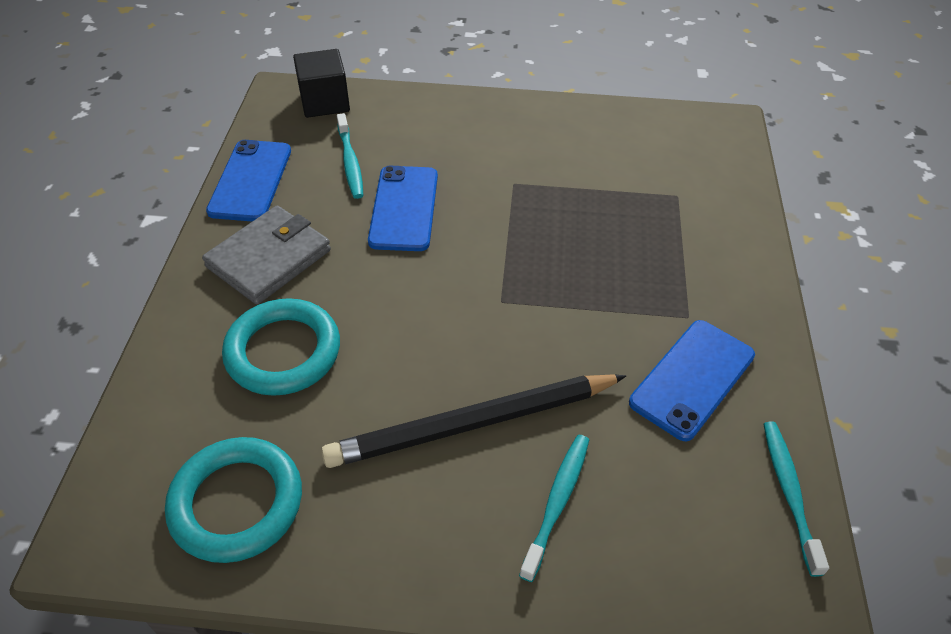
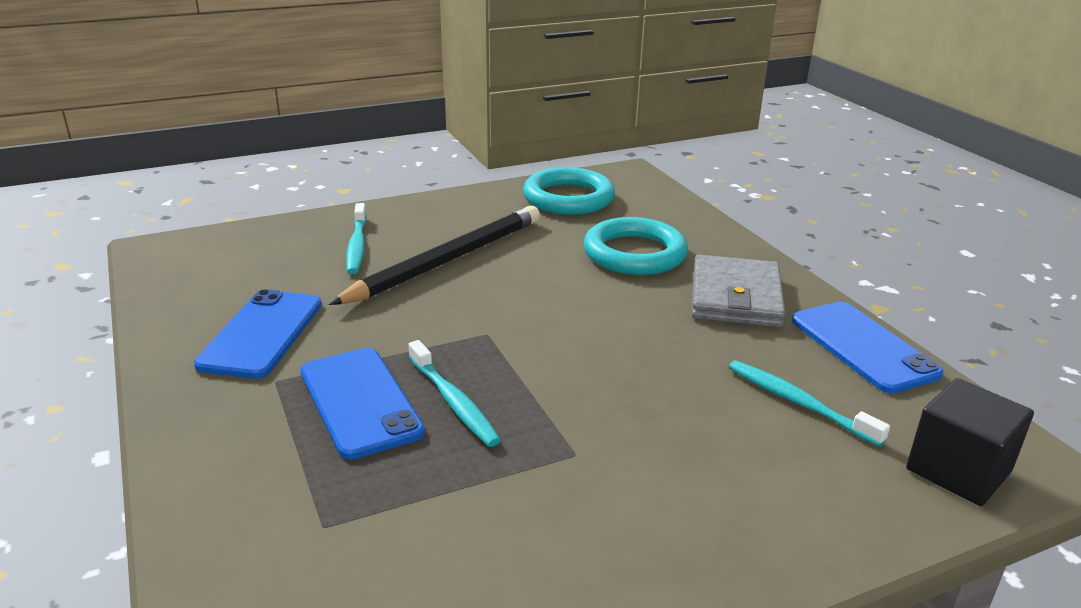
camera: 150 degrees right, 20 degrees down
blue phone [368,166,438,251] -> blue phone moved to [300,348,425,460]
turquoise toothbrush [764,421,829,577] -> turquoise toothbrush moved to [408,340,501,447]

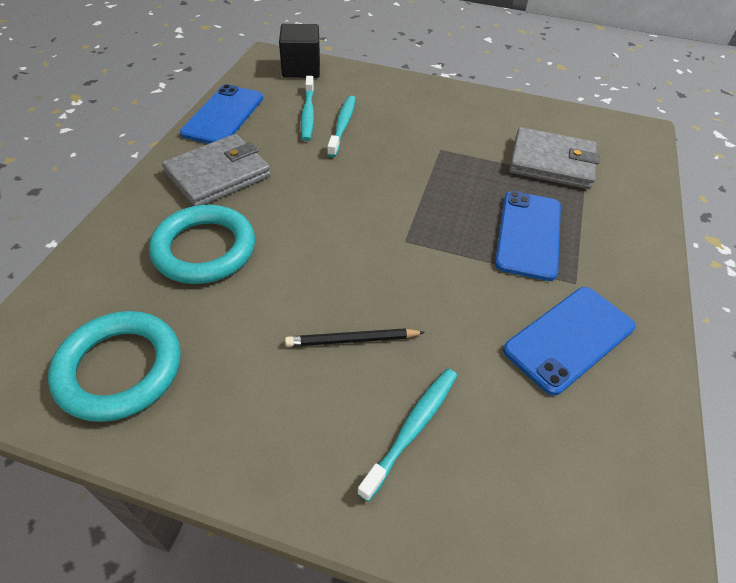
camera: 140 degrees left, 20 degrees up
black pencil [329,206,540,305] -> black pencil [285,328,425,347], size x0.47
turquoise toothbrush [408,340,501,447] -> turquoise toothbrush moved to [327,96,356,157]
none -> grey wallet [509,127,600,189]

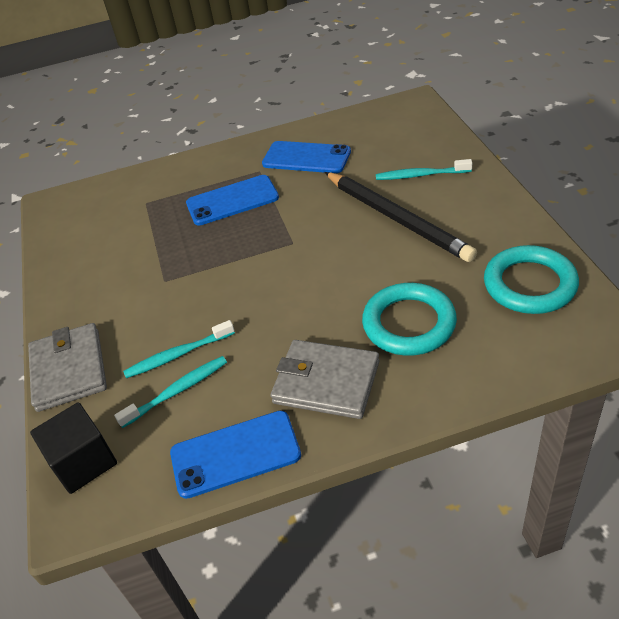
camera: 115 degrees left, 5 degrees down
black pencil [285,328,425,347] -> black pencil [325,172,477,262], size x2.13
grey wallet [509,127,600,189] -> grey wallet moved to [28,323,107,412]

